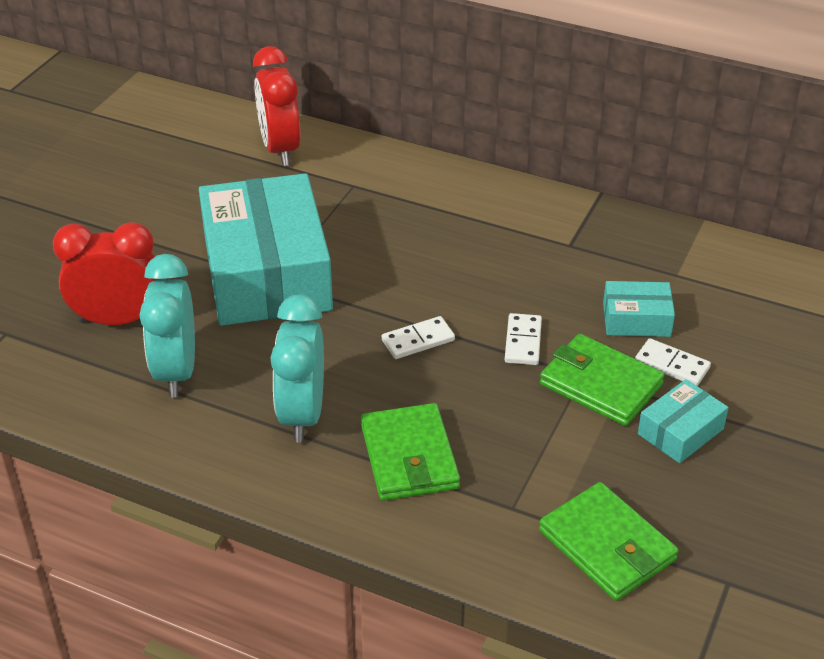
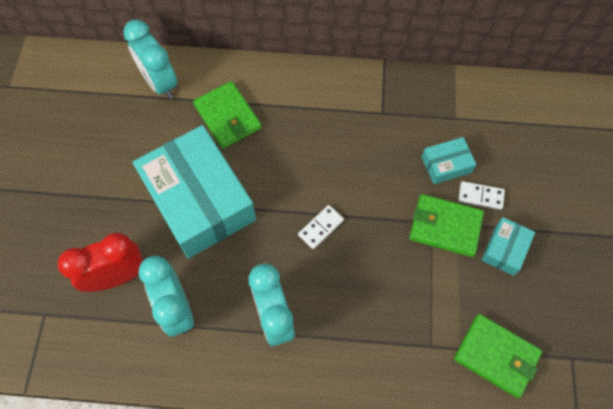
camera: 20 degrees left, 25 degrees up
red clock [253,46,301,166] -> turquoise clock [123,20,178,99]
green wallet [361,403,460,501] -> green wallet moved to [193,81,261,149]
white domino [505,313,542,365] -> none

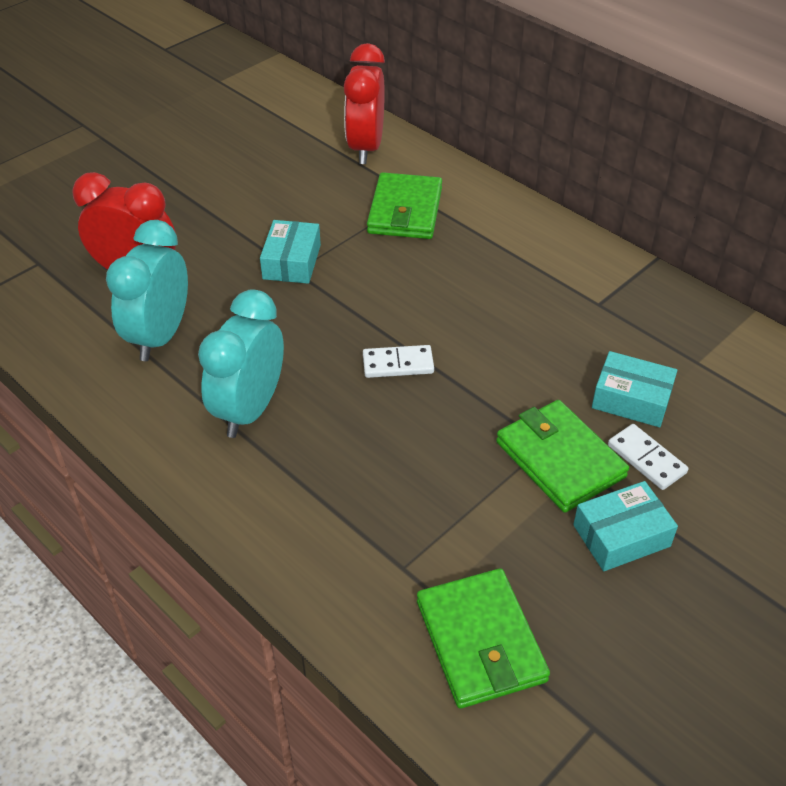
camera: 40 degrees right, 20 degrees down
turquoise clock [123,20,178,99] -> red clock [344,43,385,164]
turquoise box [133,125,256,259] -> turquoise box [260,220,321,284], size x0.43

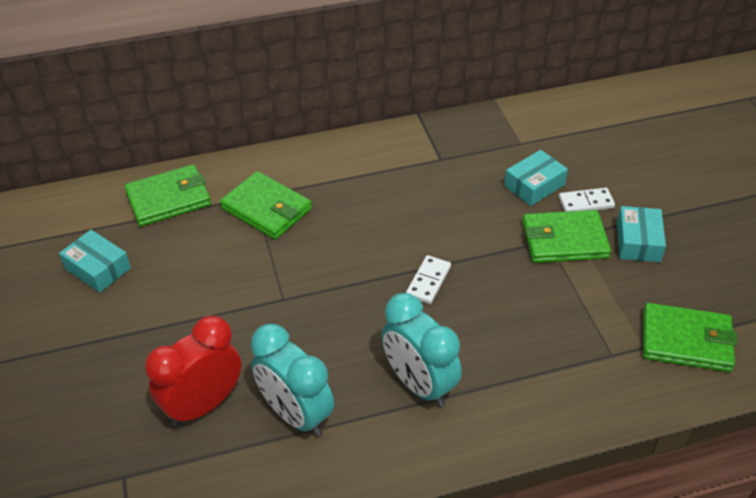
camera: 60 degrees left, 0 degrees up
turquoise box [260,220,321,284] -> turquoise box moved to [59,230,131,293]
red clock [344,43,385,164] -> green wallet [125,164,211,226]

